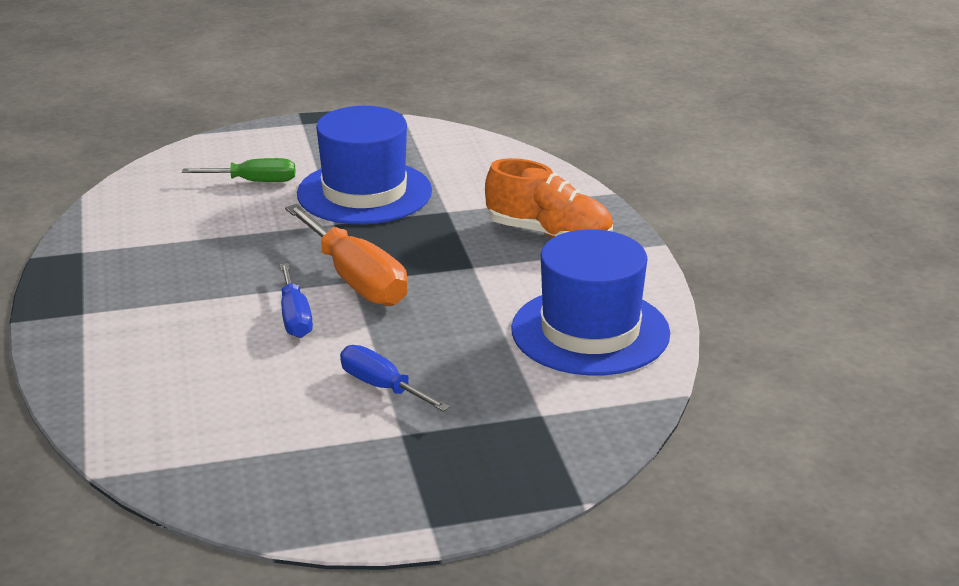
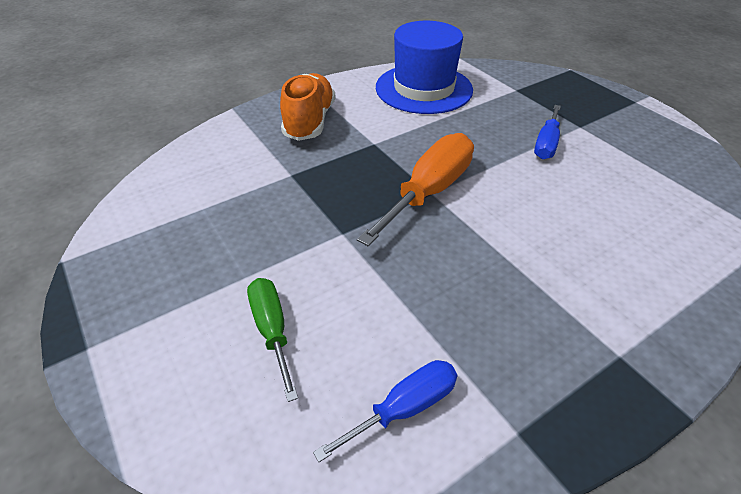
camera: 110 degrees left, 15 degrees up
blue screwdriver [280,263,313,338] -> blue screwdriver moved to [313,360,457,462]
blue hat [297,106,432,224] -> none

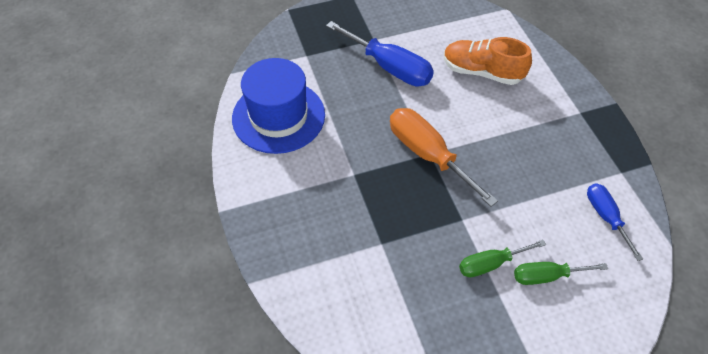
camera: 75 degrees left, 10 degrees up
orange shoe [280,73,336,141] -> orange shoe moved to [444,37,532,85]
blue screwdriver [534,105,561,159] -> blue screwdriver [326,21,434,86], size x1.68
none -> green screwdriver [459,240,546,277]

